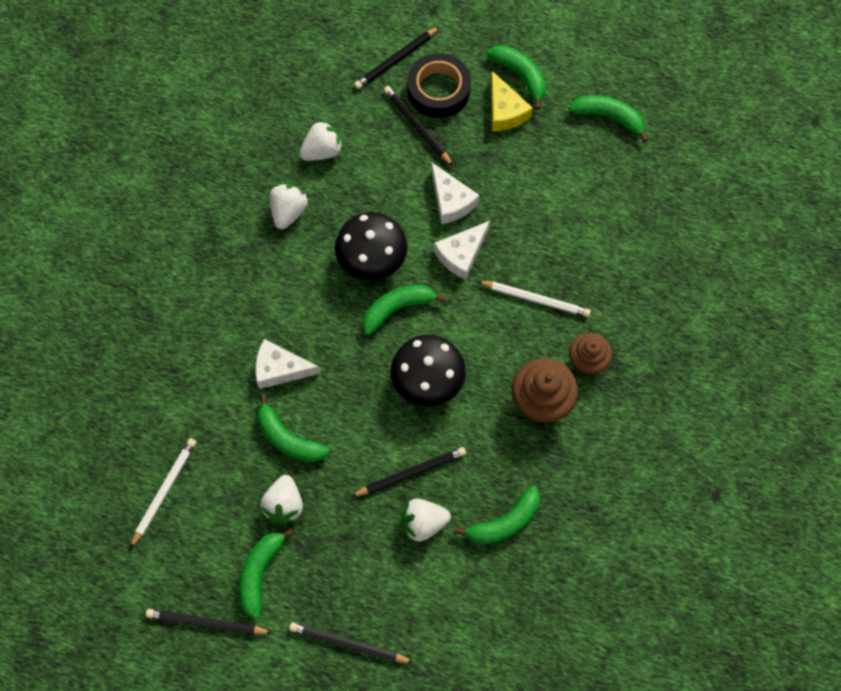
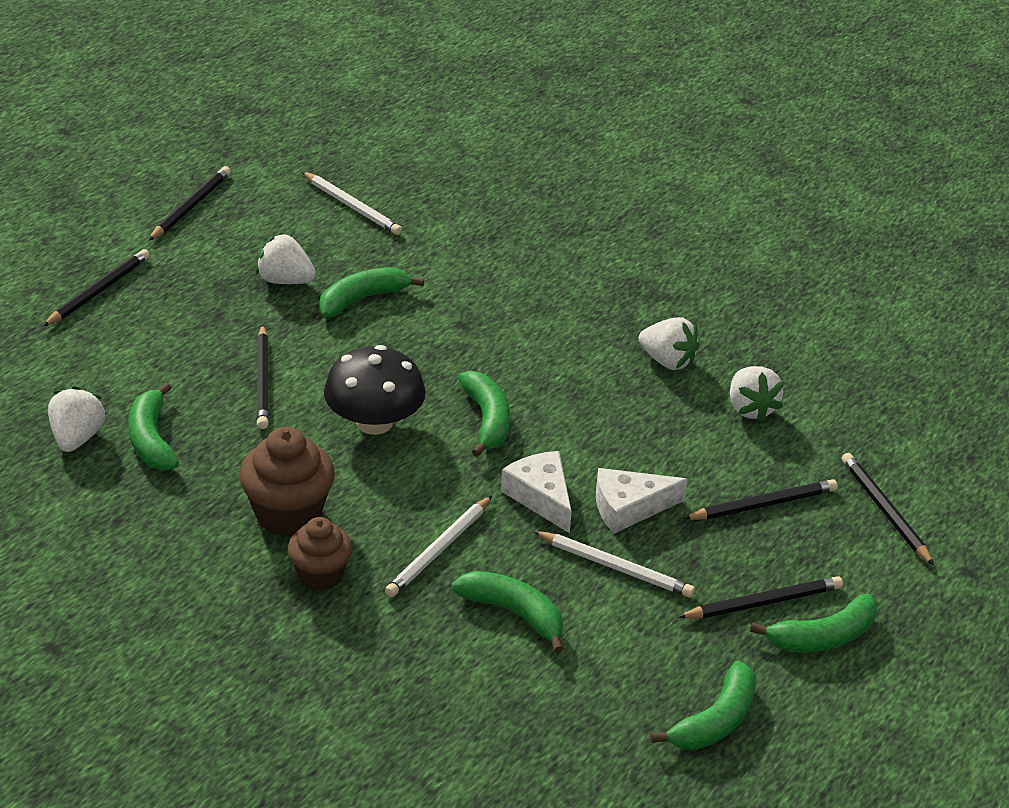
camera: 105 degrees right, 30 degrees down
green banana [239,528,295,620] -> green banana moved to [452,571,564,653]
white cheese [256,339,321,389] -> none
black mushroom [335,212,408,281] -> none
white strawberry [401,498,451,542] -> white strawberry moved to [48,386,105,452]
black tape [407,53,471,118] -> none
yellow cheese [491,71,533,132] -> black pencil [678,576,843,618]
none -> white pencil [533,531,695,597]

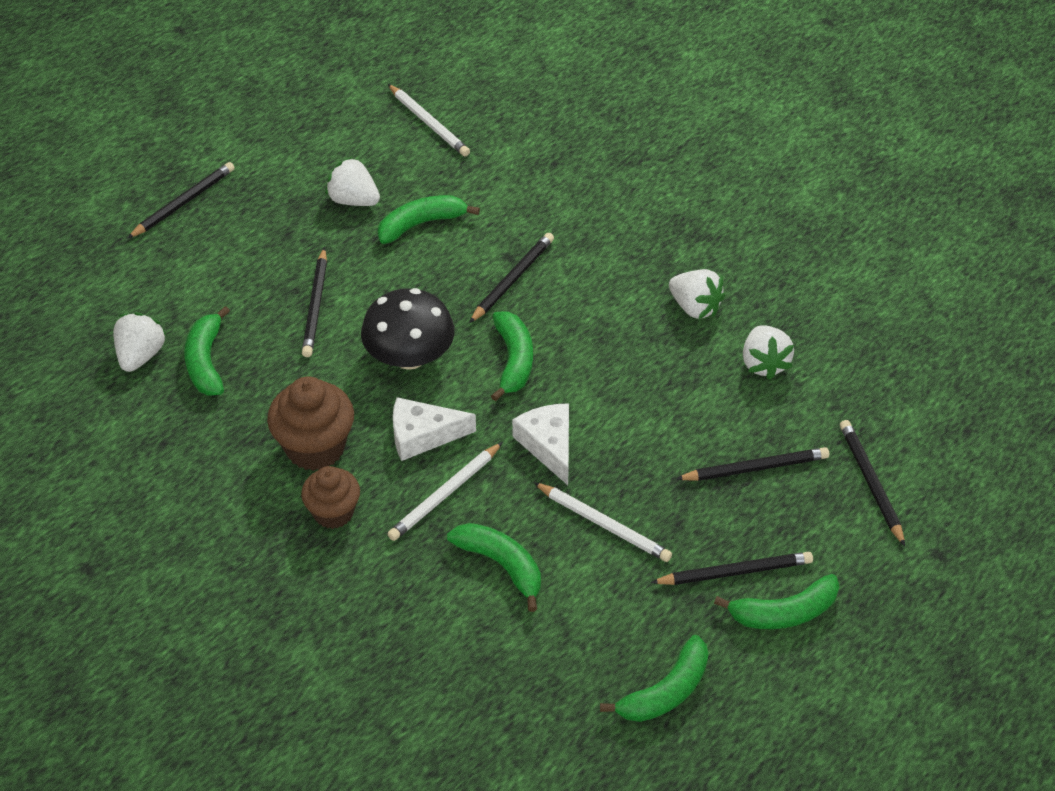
camera: 10 degrees right, 10 degrees up
black pencil [148,166,231,241] -> black pencil moved to [469,233,554,323]
white cheese [596,468,687,534] -> white cheese moved to [393,397,476,461]

